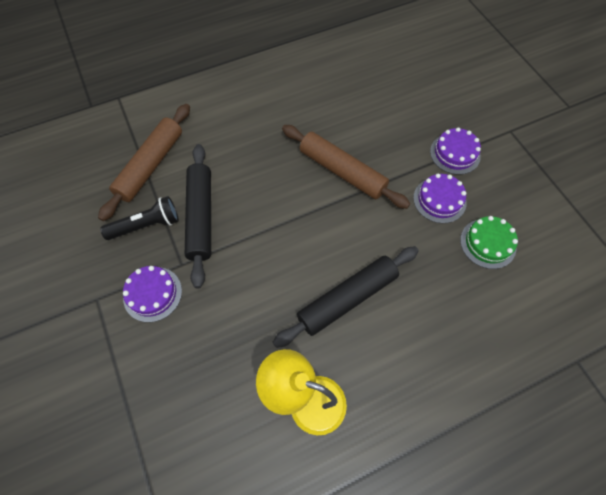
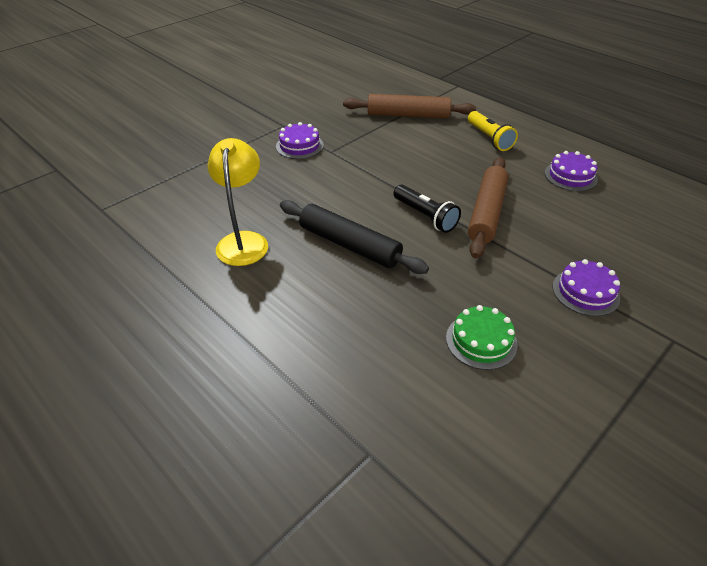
camera: 70 degrees right, 20 degrees down
black flashlight [100,196,179,240] -> black flashlight moved to [393,185,461,233]
black rolling pin [185,144,211,288] -> none
purple cake [413,173,467,223] -> purple cake moved to [545,151,598,191]
none -> yellow flashlight [468,111,518,151]

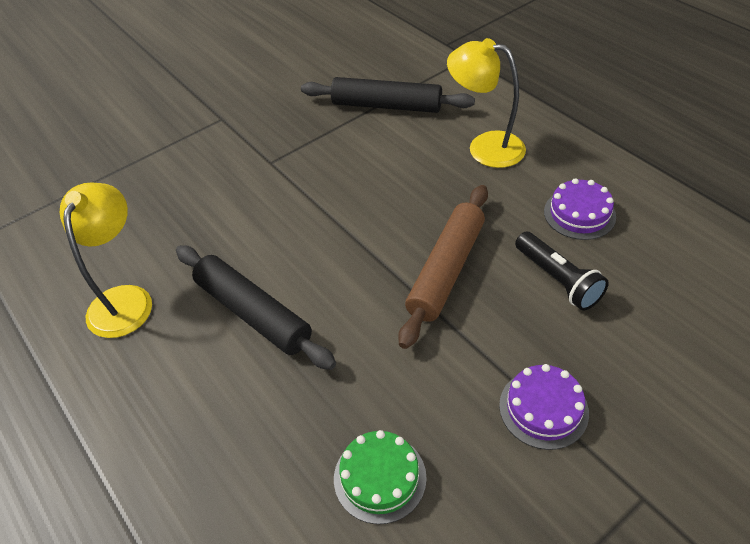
camera: 10 degrees right, 5 degrees up
purple cake [276,122,324,159] -> none
brown rolling pin [343,94,476,119] -> black rolling pin [301,77,475,113]
black flashlight [393,185,461,233] -> black flashlight moved to [515,232,609,311]
yellow flashlight [468,111,518,151] -> yellow lamp [447,38,526,168]

